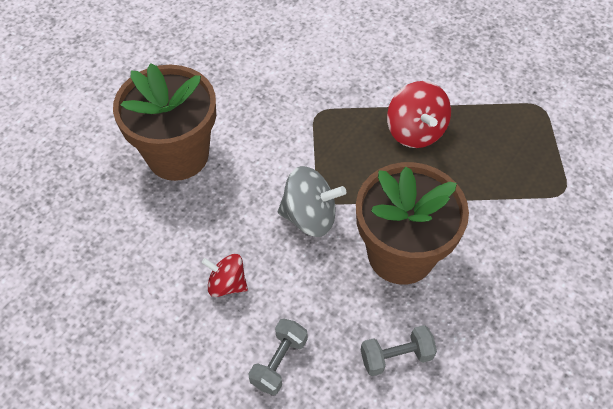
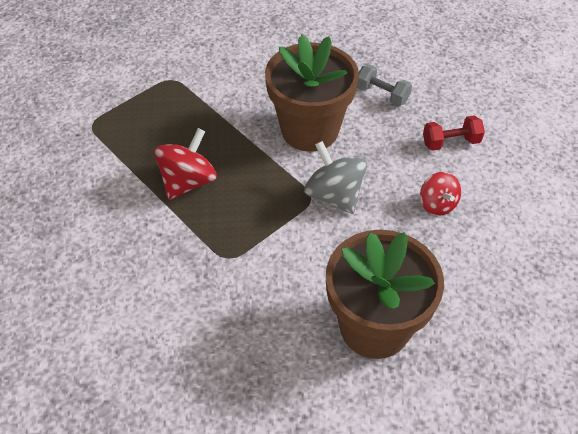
camera: 130 degrees left, 5 degrees down
grey dumbbell [248,319,308,395] -> red dumbbell [423,116,485,151]

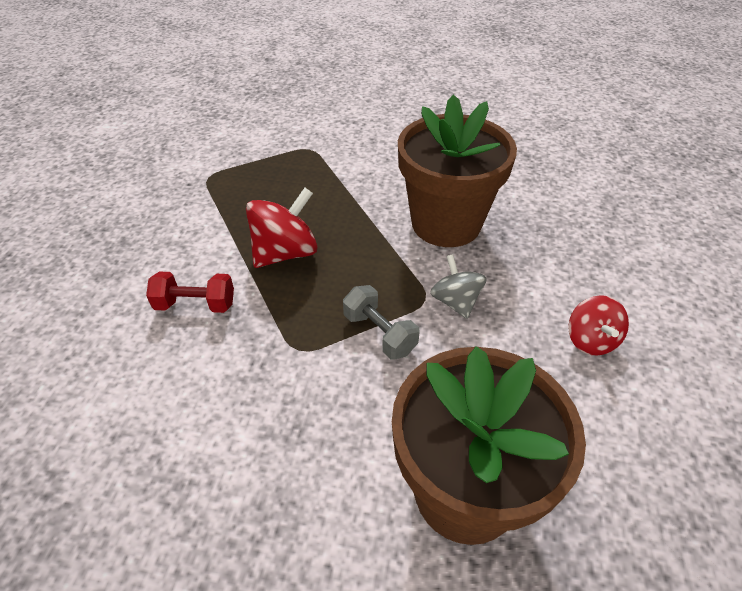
camera: 15 degrees right, 5 degrees down
grey spinning top [304,141,367,214] -> grey spinning top [430,254,487,319], size x0.65
grey dumbbell [357,65,412,106] -> grey dumbbell moved to [343,285,420,360]
red dumbbell [423,116,485,151] -> red dumbbell moved to [146,271,234,313]

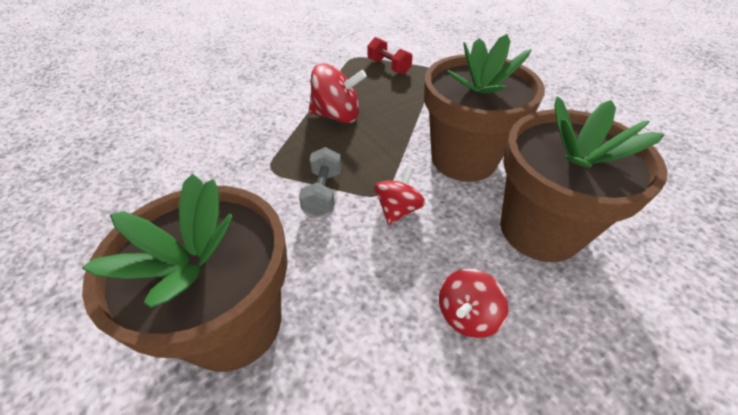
camera: 45 degrees right, 0 degrees up
red dumbbell [146,271,234,313] -> red dumbbell moved to [367,37,413,75]
grey spinning top [430,254,487,319] -> red spinning top [374,166,425,225]
none -> brown flower pot [500,97,667,262]

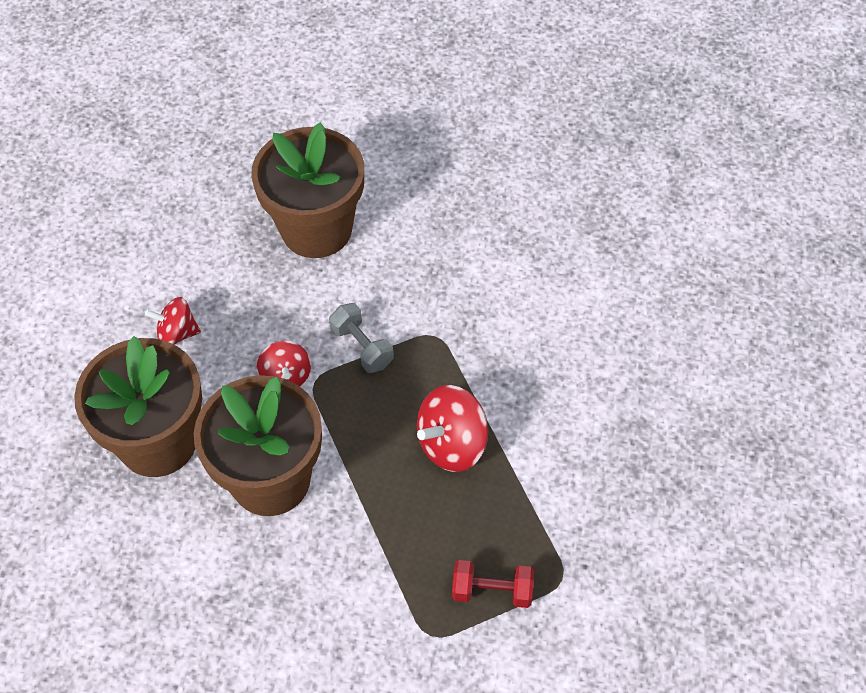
camera: 140 degrees right, 10 degrees up
red spinning top [439,269,508,338] -> red spinning top turned 90 degrees counterclockwise [145,297,201,345]

